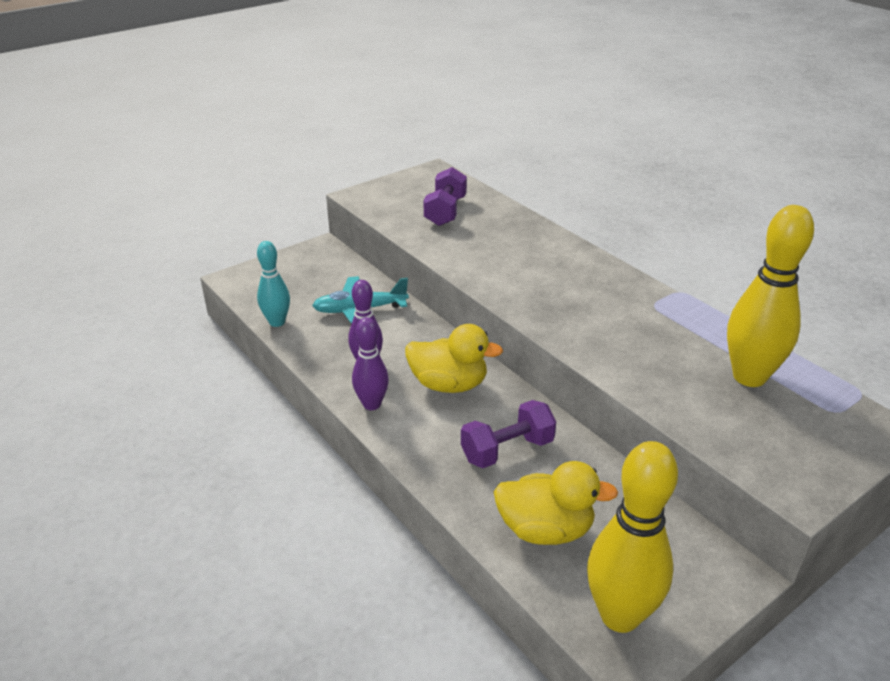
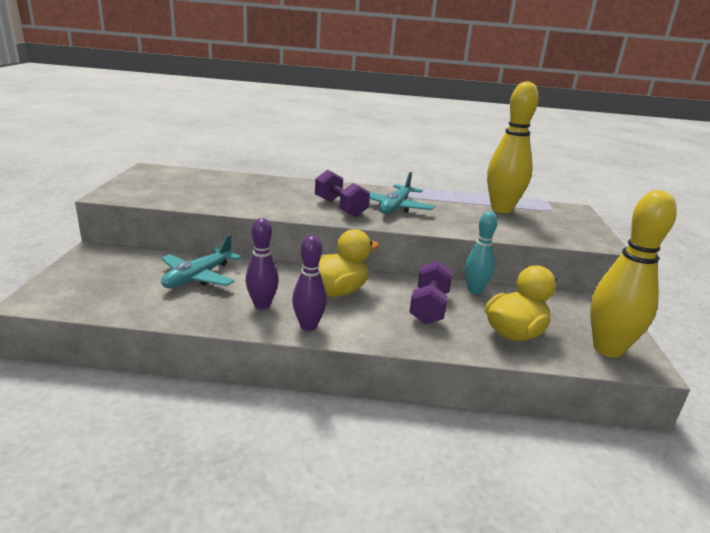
camera: 50 degrees left, 10 degrees down
turquoise bowling pin [257,241,290,327] -> turquoise bowling pin moved to [465,211,498,294]
purple dumbbell [423,167,467,226] -> purple dumbbell moved to [315,170,370,217]
none -> turquoise plane [369,172,435,214]

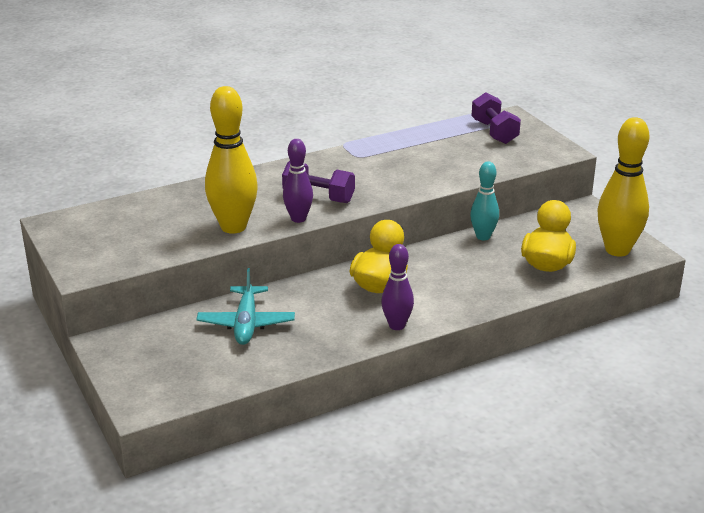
camera: 30 degrees left, 5 degrees up
purple bowling pin [246,218,279,310] -> purple bowling pin moved to [283,139,313,223]
turquoise plane [369,172,435,214] -> none
purple dumbbell [409,261,453,324] -> purple dumbbell moved to [472,92,521,144]
yellow bowling pin [487,81,539,213] -> yellow bowling pin moved to [205,86,258,234]

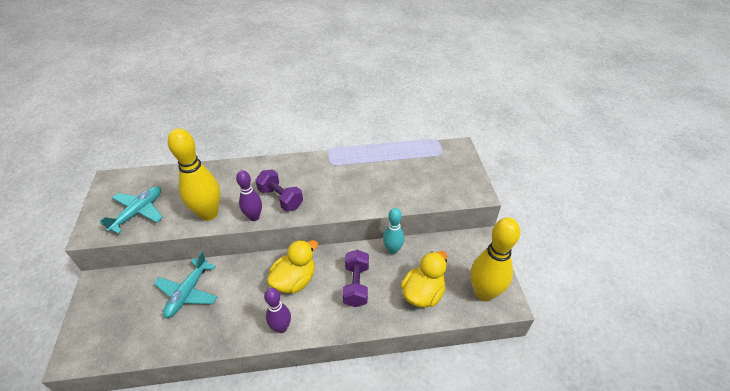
camera: 20 degrees right, 15 degrees up
purple dumbbell [472,92,521,144] -> purple dumbbell moved to [342,250,369,307]
none -> turquoise plane [100,186,163,234]

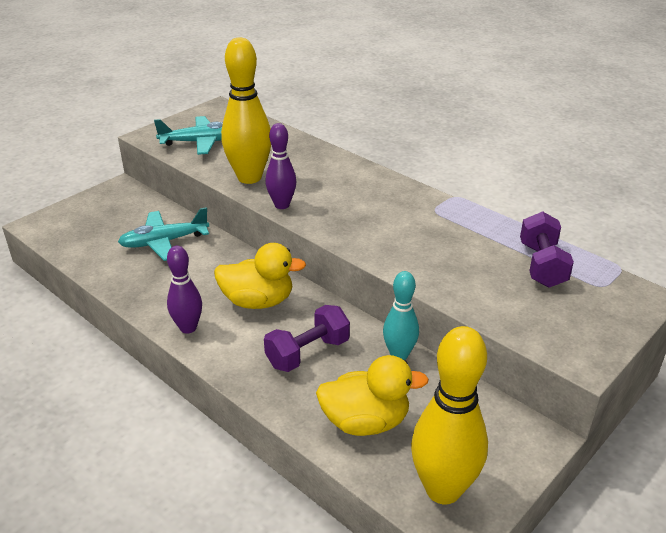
camera: 50 degrees right, 10 degrees down
purple dumbbell [255,169,303,211] -> purple dumbbell moved to [520,211,574,288]

